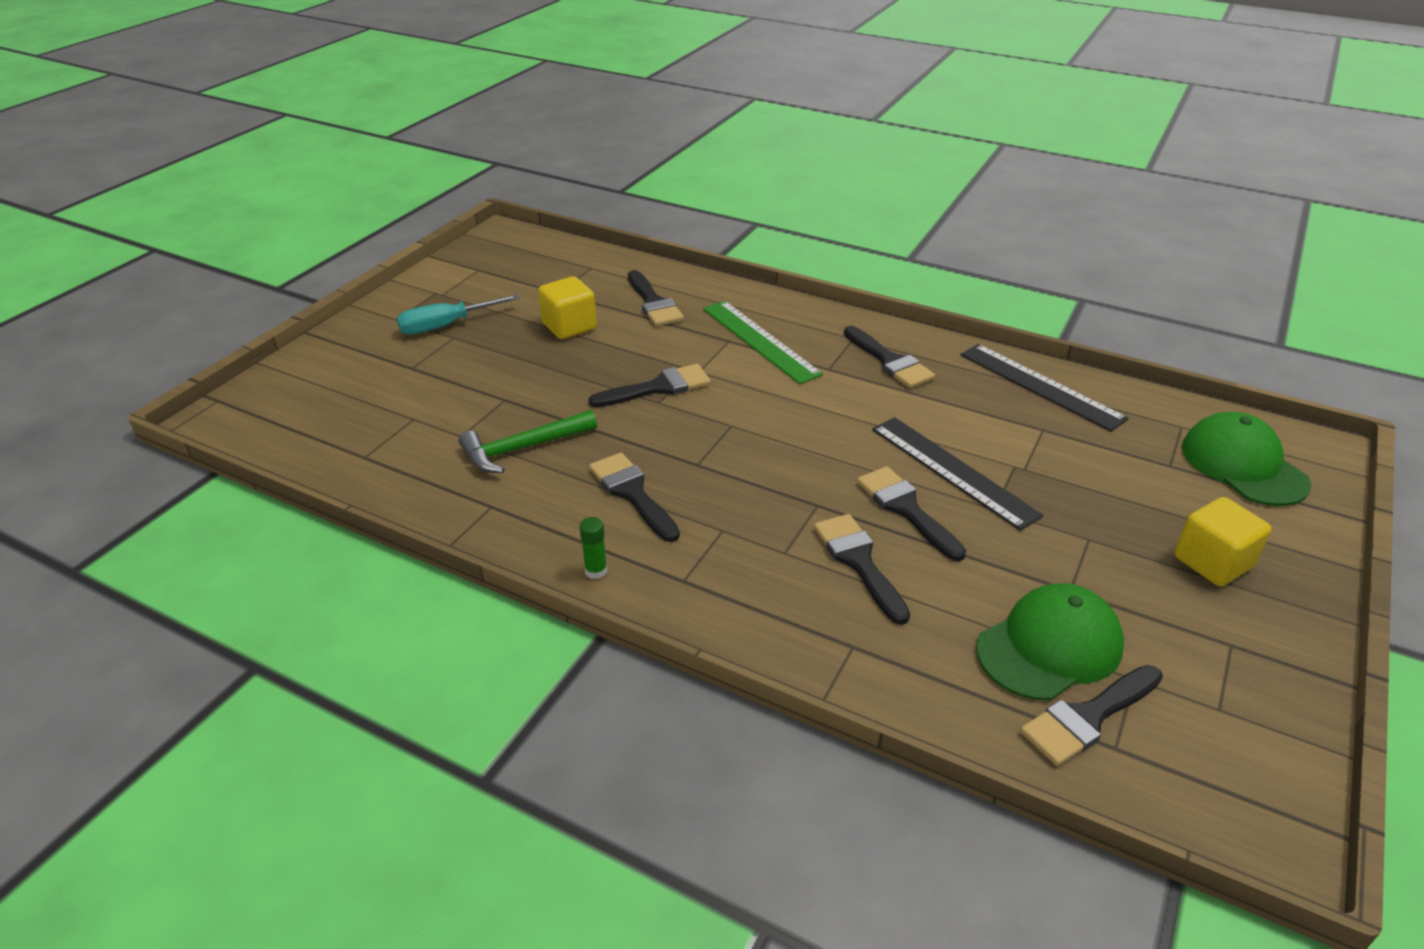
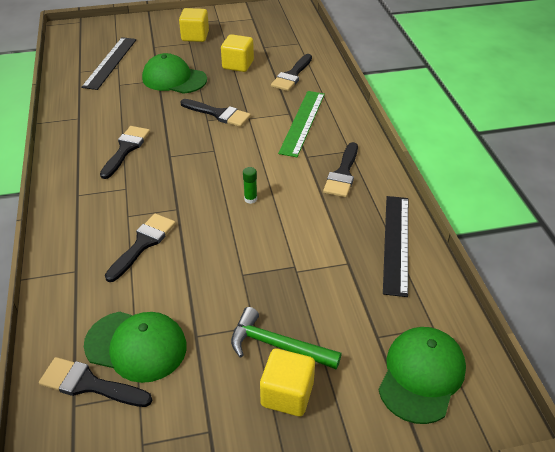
camera: 50 degrees right, 5 degrees up
turquoise screwdriver [397,294,520,335] -> yellow cube [179,8,209,42]
green hammer [459,410,597,473] -> green hammer moved to [231,307,342,369]
green glue stick [579,517,607,579] -> green glue stick moved to [243,167,257,204]
black brush [857,466,966,561] -> none
black ruler [872,417,1043,531] -> black ruler moved to [81,37,136,90]
none -> green cap [142,53,207,94]

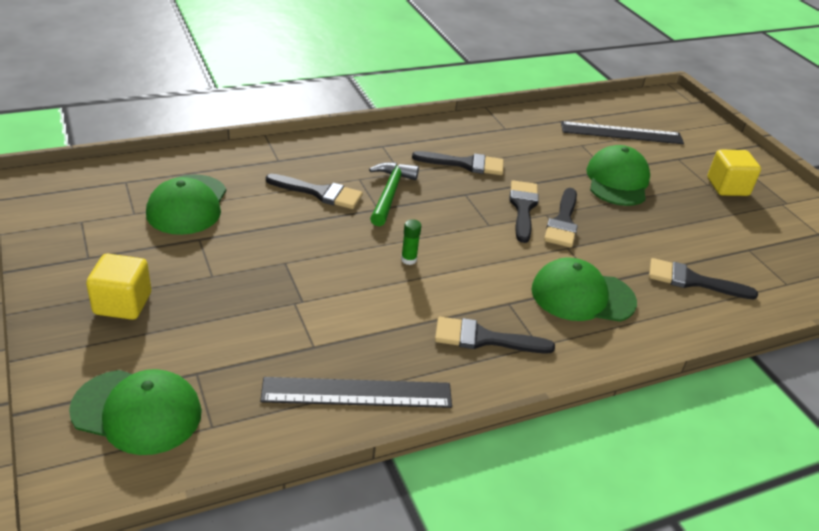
camera: 75 degrees right, 5 degrees down
black brush [39,357,152,407] -> black brush moved to [510,180,539,243]
yellow cube [221,34,254,72] -> none
green hammer [231,307,342,369] -> green hammer moved to [369,162,419,226]
green ruler [278,91,325,157] -> green cap [531,257,637,322]

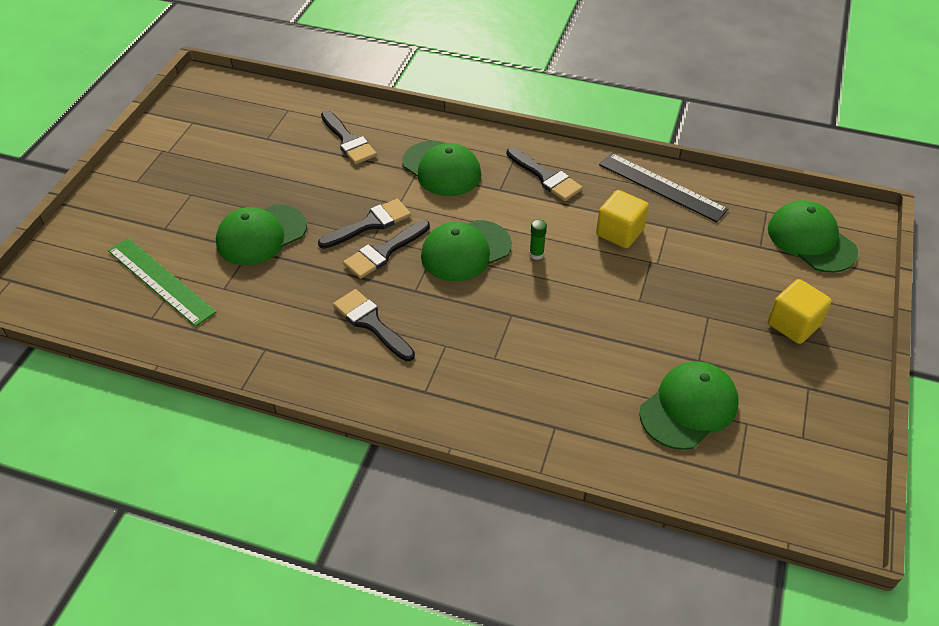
camera: 135 degrees left, 10 degrees up
black brush [266,174,363,209] -> none
green hammer [369,162,419,226] -> none
black ruler [561,121,684,144] -> green ruler [108,238,216,327]
yellow cube [707,150,761,196] -> yellow cube moved to [596,190,649,248]
none -> green cap [421,220,512,282]

